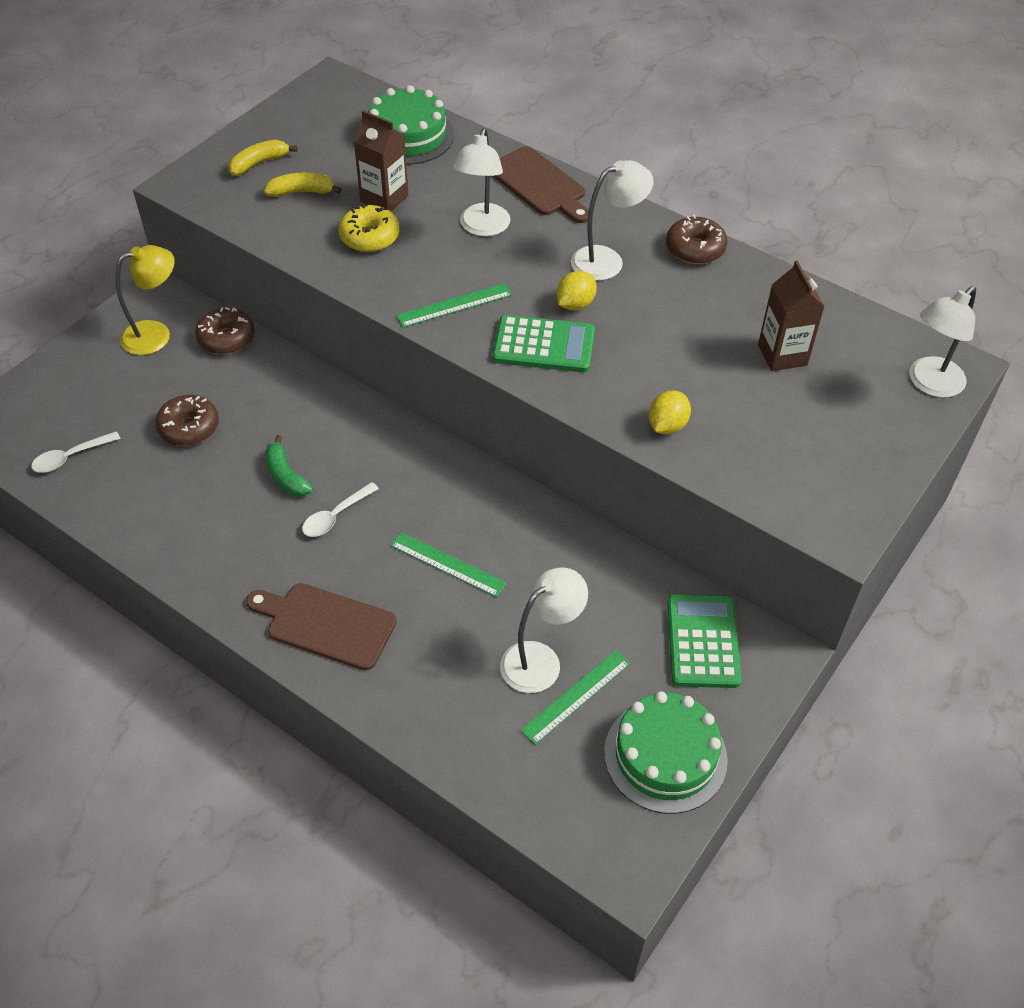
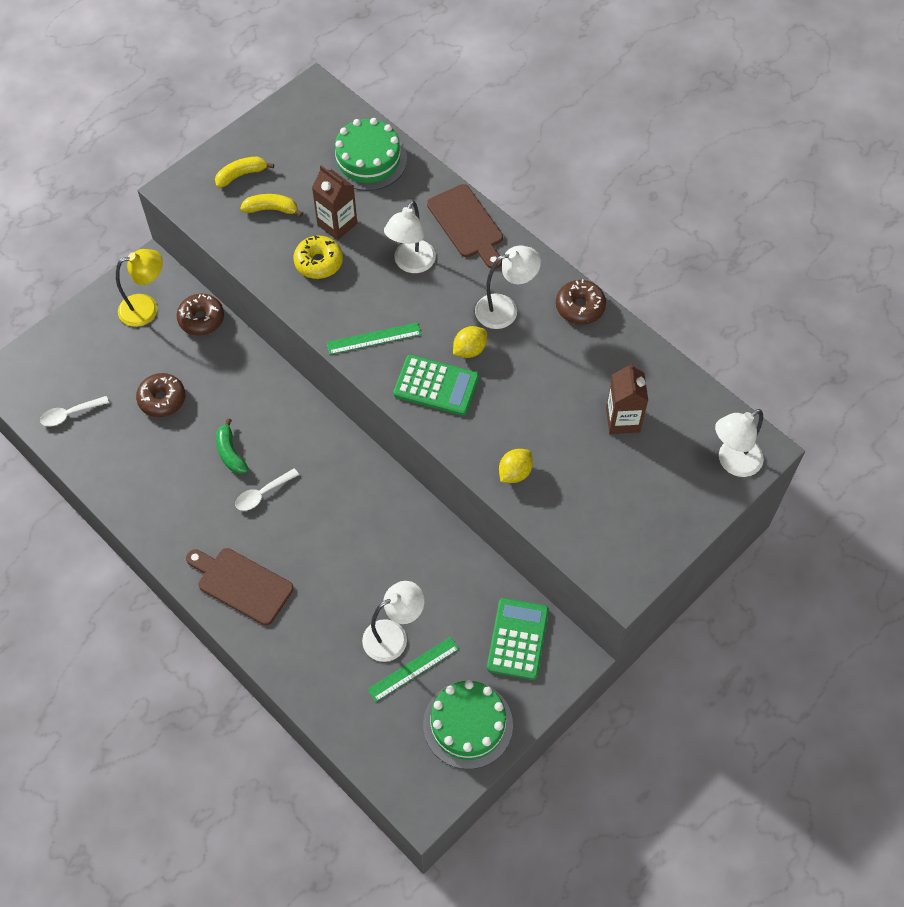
camera: 10 degrees right, 10 degrees up
green ruler [390,532,507,597] -> none

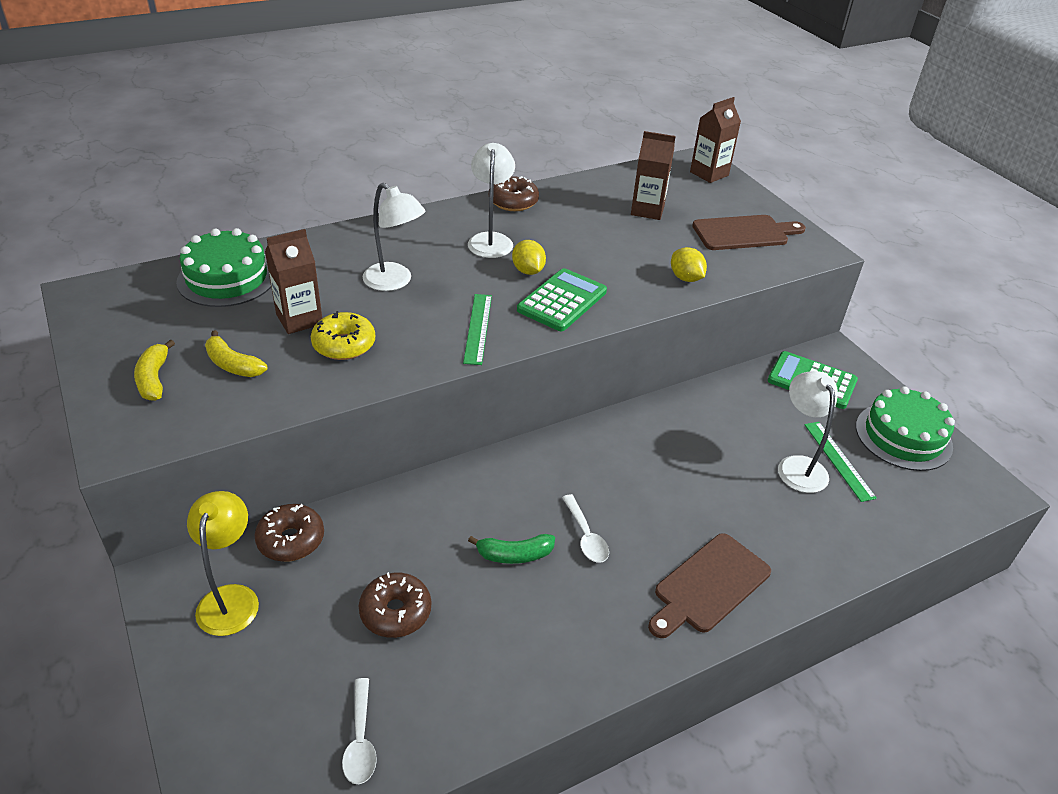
camera: 75 degrees left, 20 degrees down
yellow banana [240,194,303,217] -> yellow banana turned 75 degrees counterclockwise [205,330,267,377]
brown cutting board [427,184,503,269] -> brown cutting board moved to [692,215,806,250]
white lamp [715,409,764,477] -> brown carton [690,97,741,183]

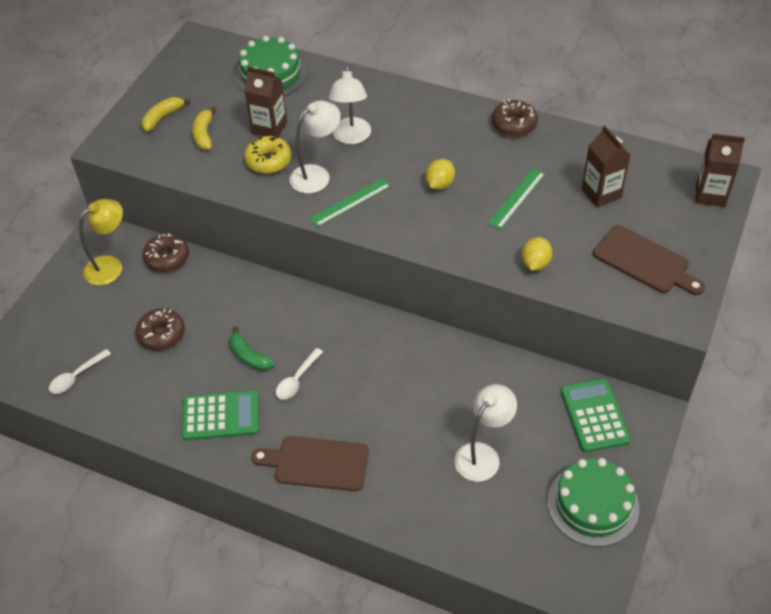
camera: 55 degrees right, 10 degrees up
white lamp [468,143,515,258] -> white lamp moved to [289,101,341,193]
green calculator [517,268,607,331] -> green calculator moved to [182,390,259,441]
green ruler [804,422,877,502] -> green ruler moved to [488,168,545,229]

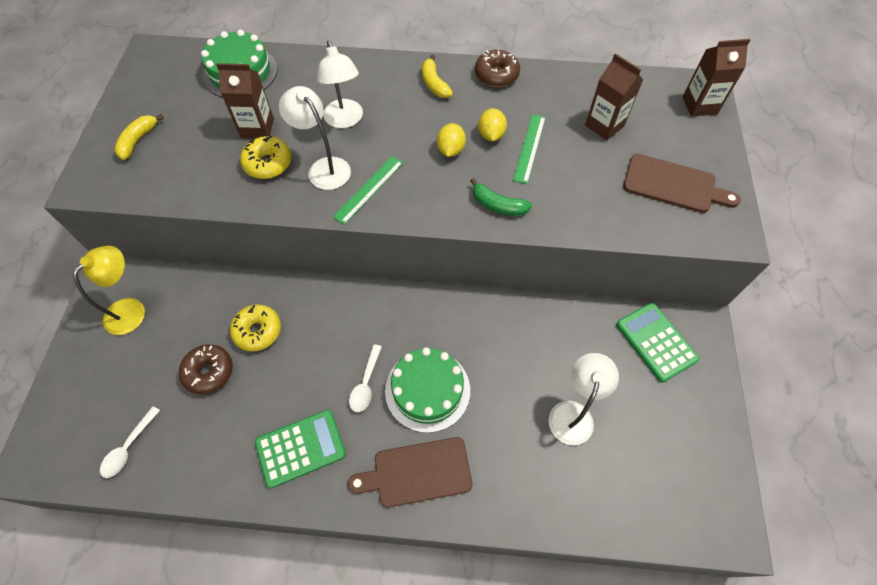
camera: 20 degrees left, 10 degrees up
brown donut [143,233,189,272] -> none
yellow banana [192,106,216,150] -> yellow banana moved to [422,55,453,98]
green banana [229,326,275,371] -> green banana moved to [470,178,532,216]
white lamp [289,101,341,193] -> white lamp turned 75 degrees counterclockwise [279,86,351,190]
yellow lemon [522,237,552,271] -> yellow lemon moved to [478,108,507,141]
green cake [547,458,639,547] -> green cake moved to [385,347,470,433]
none -> yellow donut [230,304,281,352]

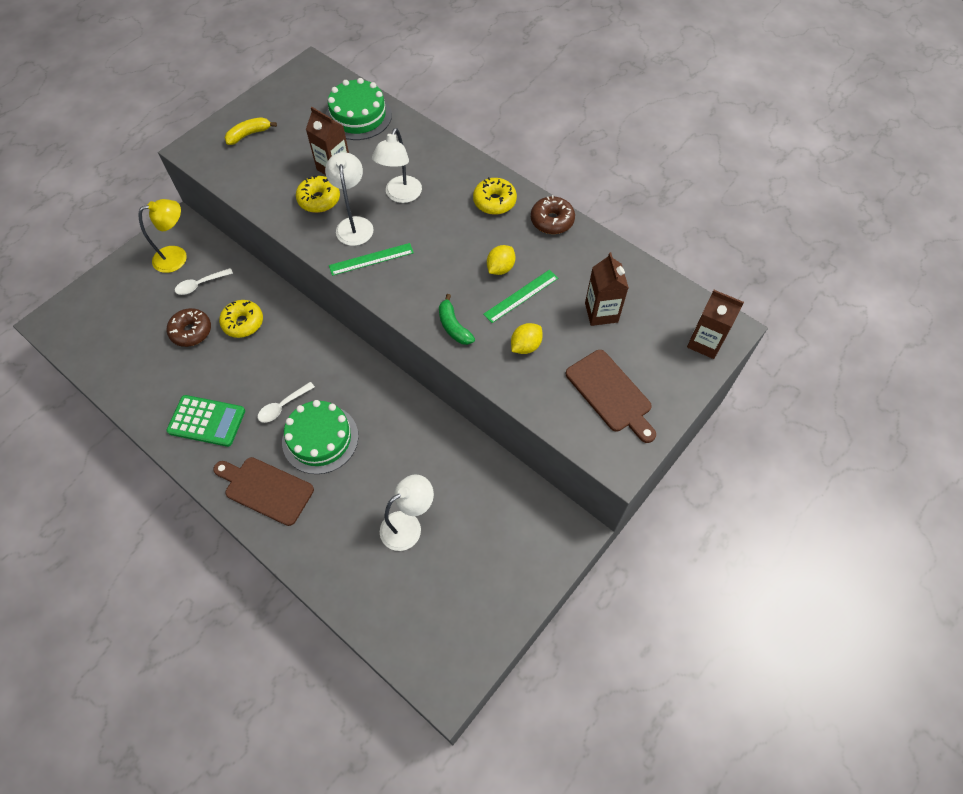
camera: 35 degrees right, 0 degrees up
white spoon [100,406,160,478] -> white spoon moved to [175,268,233,295]
yellow banana [422,55,453,98] -> yellow donut [473,177,517,215]
yellow lemon [437,123,466,157] -> yellow lemon moved to [511,323,543,354]
green calculator [616,303,699,382] -> none

